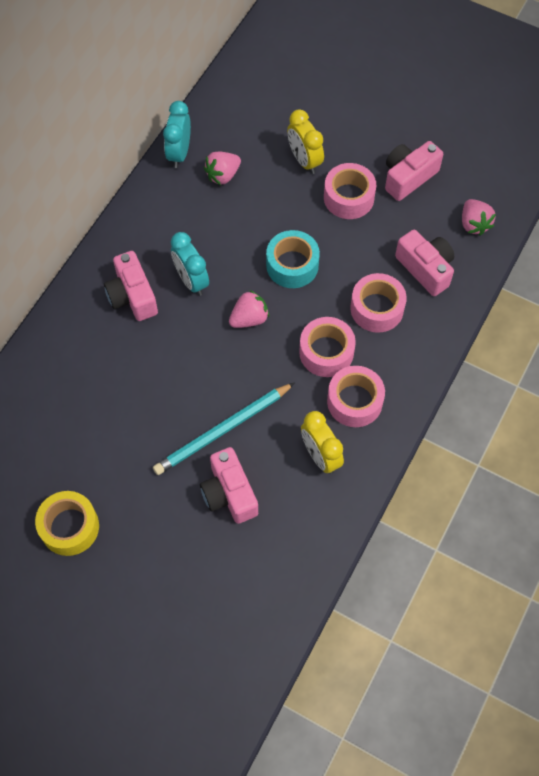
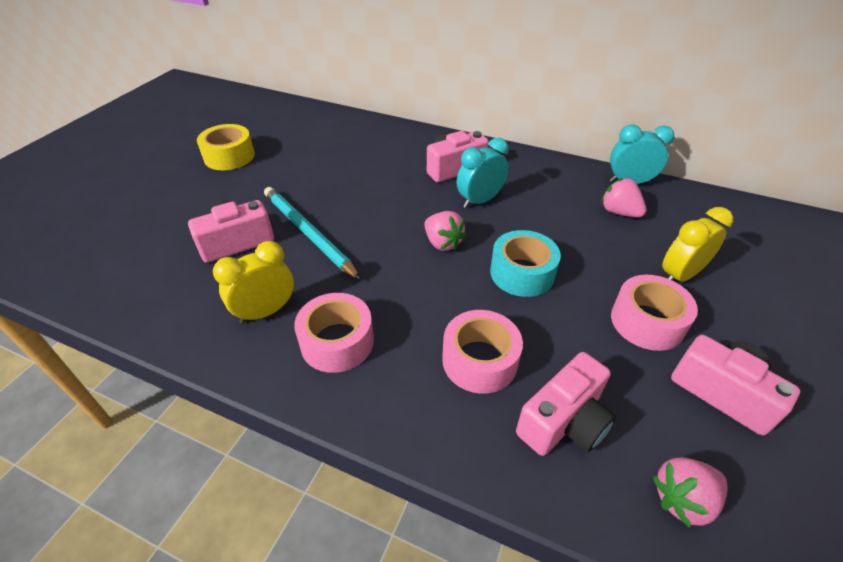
camera: 85 degrees right, 20 degrees down
pink tape [299,317,356,377] -> none

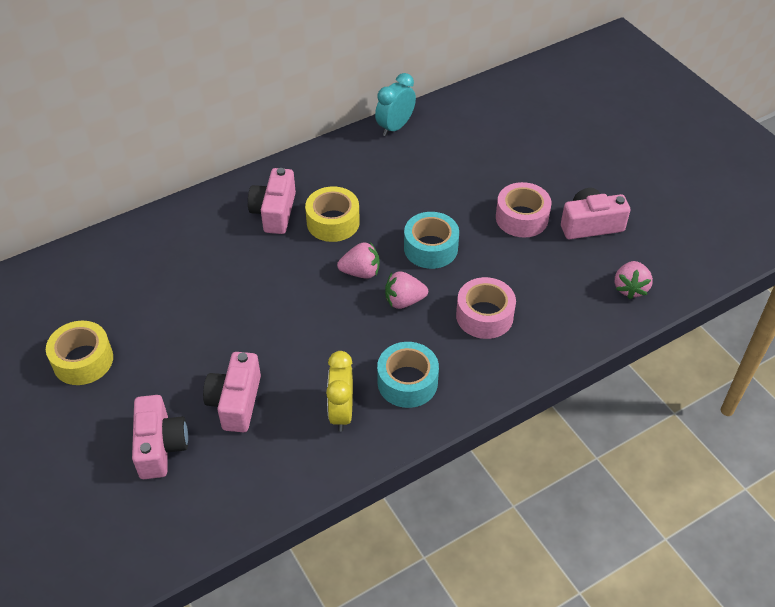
camera: 55 degrees left, 5 degrees up
turquoise pencil [264,187,361,280] -> none
pink tape [294,293,374,373] -> turquoise tape [377,342,439,408]
turquoise clock [457,137,509,208] -> yellow tape [305,186,360,242]
pink camera [516,352,616,456] -> pink camera moved to [132,395,188,479]
pink strawberry [601,178,646,217] -> pink strawberry moved to [385,271,428,309]
yellow clock [662,207,733,281] -> none

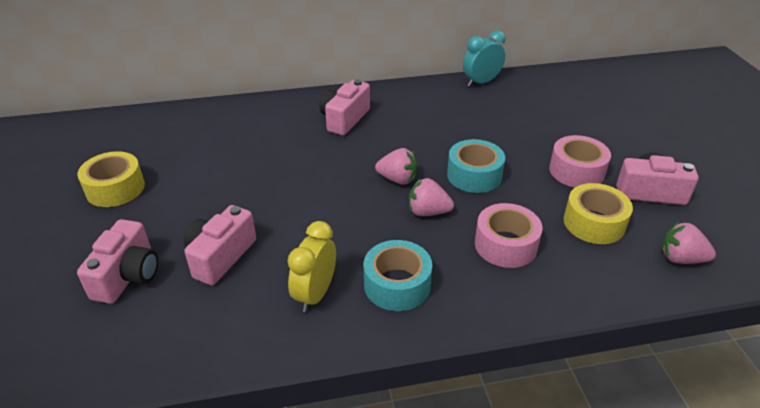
camera: 20 degrees right, 10 degrees down
yellow tape [305,186,360,242] -> yellow tape moved to [563,183,633,244]
pink strawberry [615,261,653,299] -> pink strawberry turned 75 degrees clockwise [661,221,716,264]

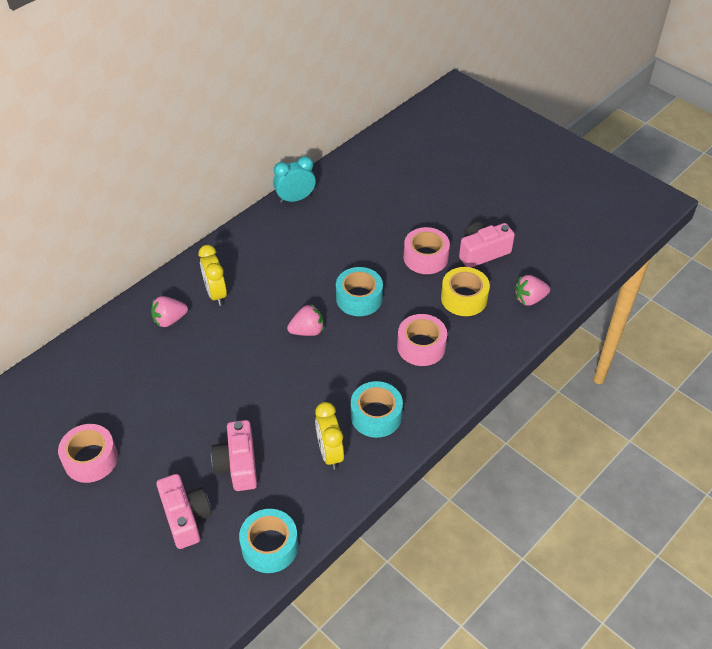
camera: 35 degrees left, 10 degrees up
yellow tape [77,151,145,207] -> pink tape [58,424,118,483]
pink camera [319,79,370,136] -> yellow clock [199,245,227,306]
pink strawberry [409,178,454,216] -> pink strawberry moved to [151,296,188,327]
turquoise clock [463,30,505,86] -> turquoise clock turned 45 degrees clockwise [273,156,316,203]
none -> turquoise tape [239,509,298,573]

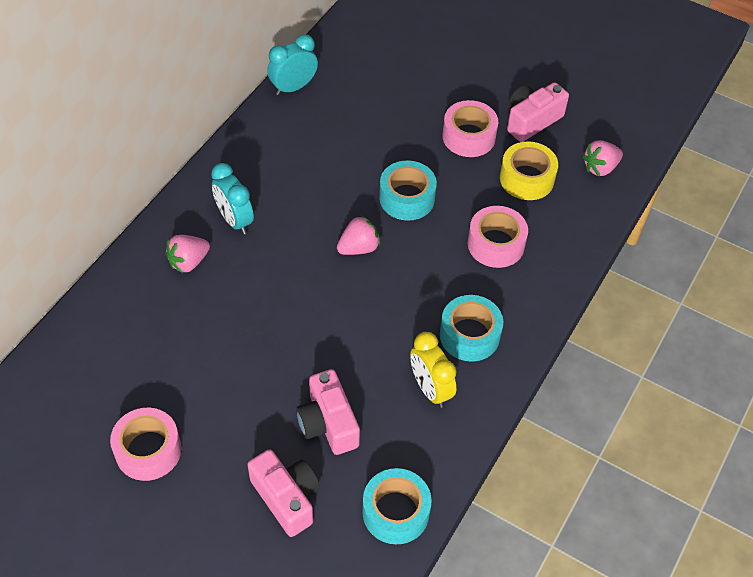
camera: 15 degrees left, 5 degrees up
yellow clock [199,245,227,306] -> turquoise clock [211,163,254,235]

